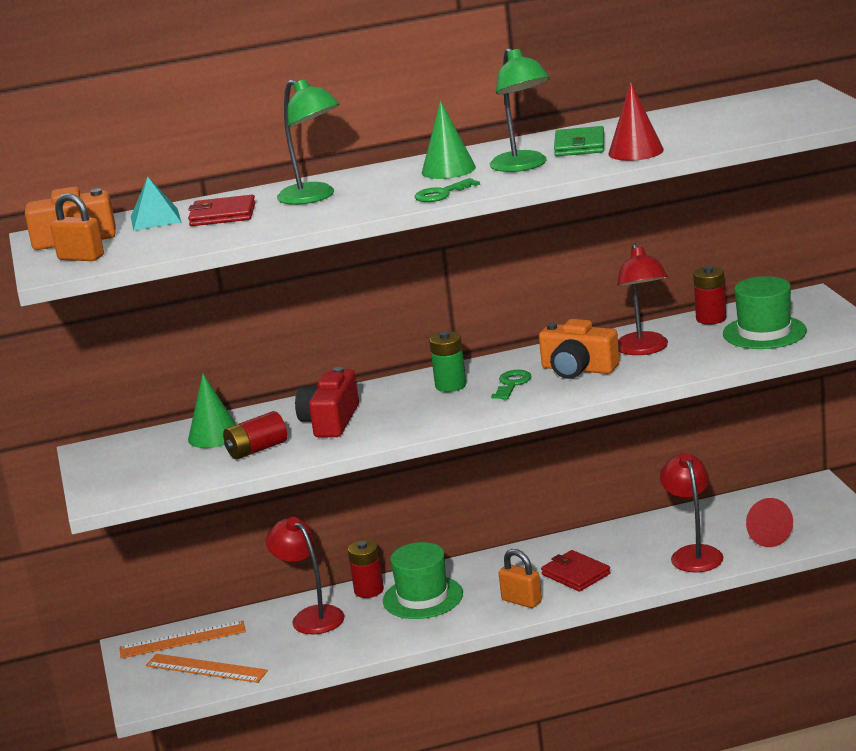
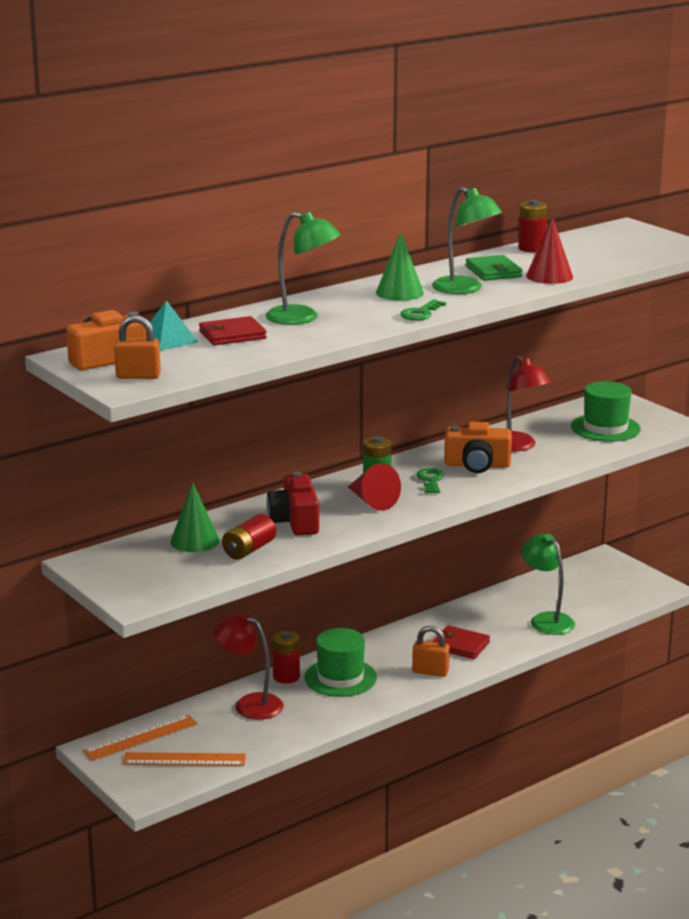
camera: 25 degrees left, 0 degrees up
red lamp [660,453,723,572] -> green lamp [521,534,575,635]
red battery [693,266,726,324] -> red battery moved to [518,200,548,252]
red cone [746,498,793,547] -> red cone moved to [348,463,401,511]

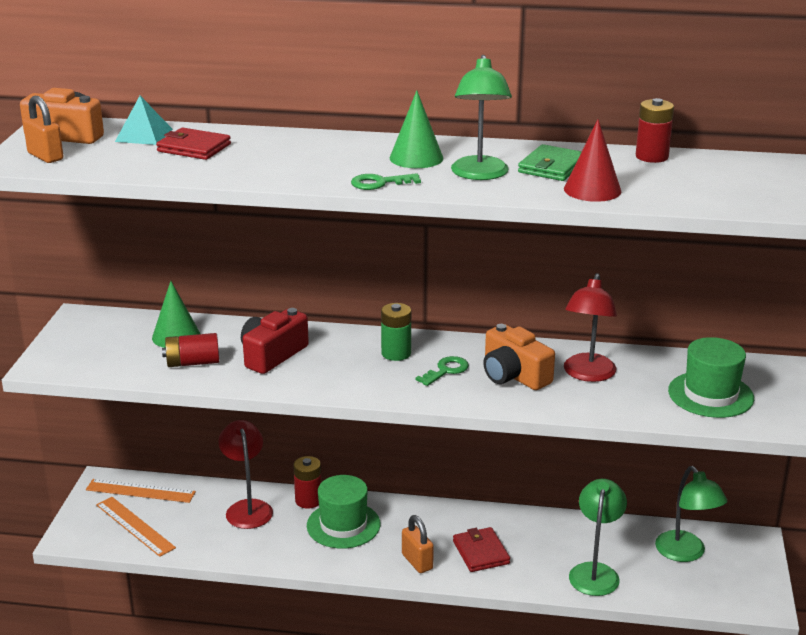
camera: 45 degrees right, 5 degrees up
green lamp [266,212,341,325] -> green lamp moved to [655,466,727,562]
red cone [348,463,401,511] -> none

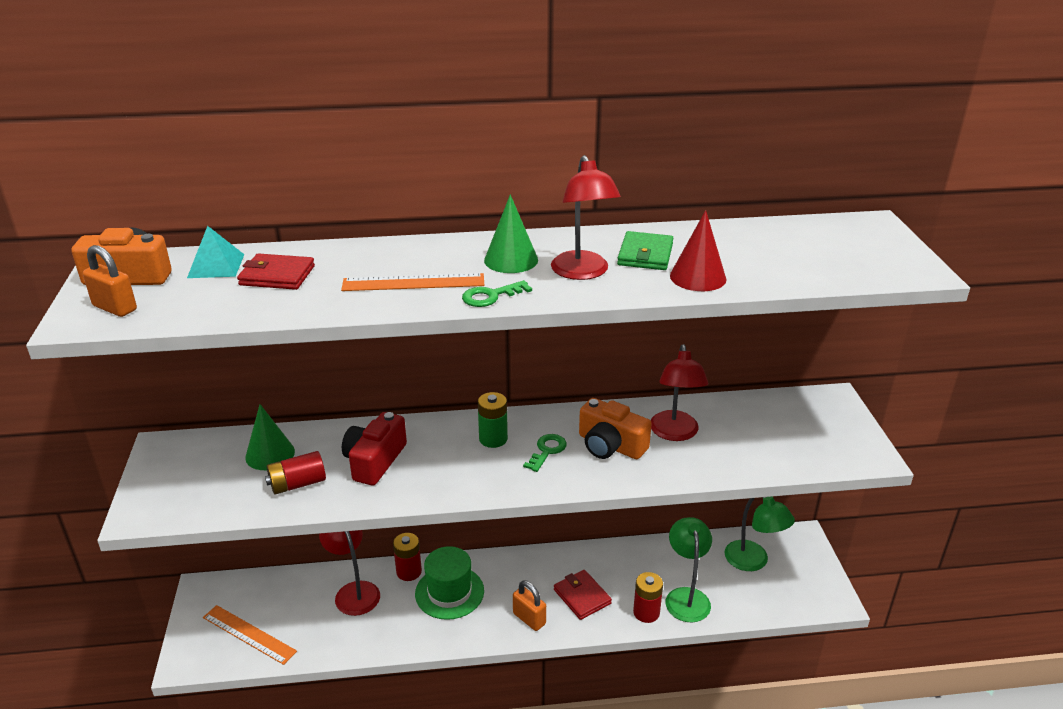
camera: 15 degrees left, 5 degrees up
orange ruler [86,479,196,503] -> orange ruler moved to [341,273,484,291]
green lamp [451,55,512,180] -> red lamp [551,155,621,280]
red battery [636,98,674,163] -> red battery moved to [633,572,663,623]
green hat [668,337,754,418] -> none

